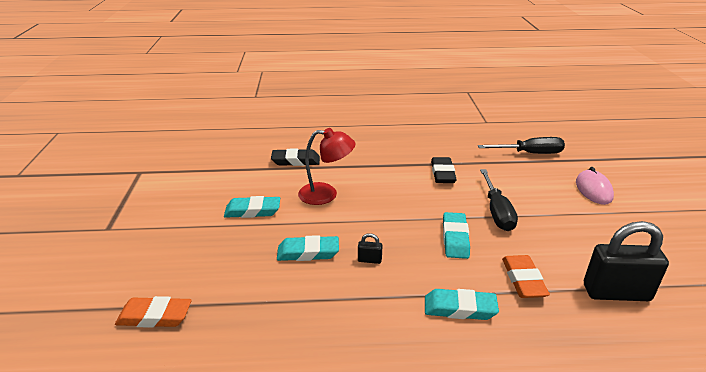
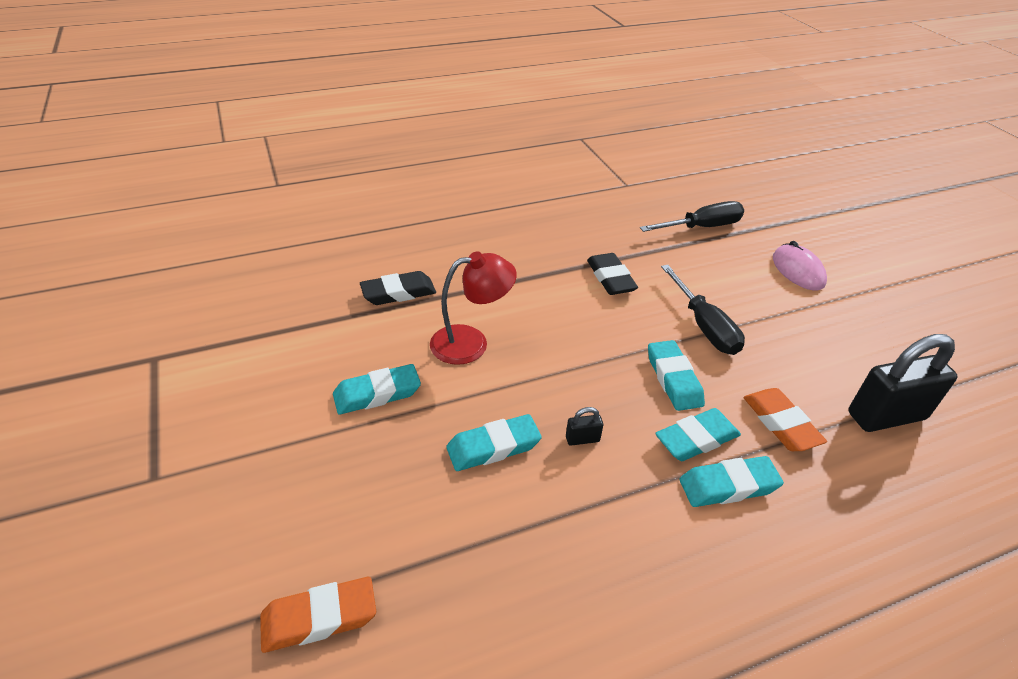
camera: 20 degrees left, 10 degrees up
none -> turquoise eraser [655,408,741,461]

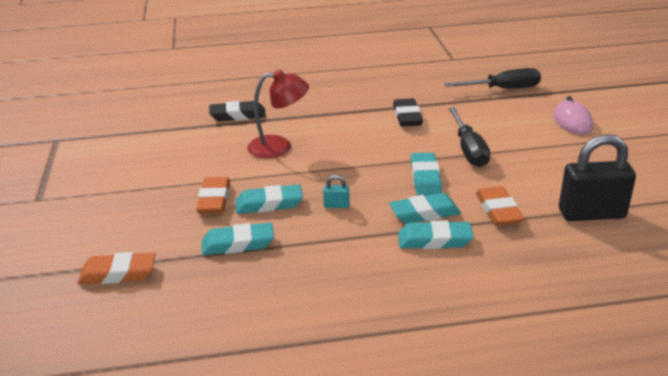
camera: 15 degrees right, 10 degrees down
turquoise eraser [333,364,421,414] -> turquoise eraser moved to [202,223,274,255]
black padlock [566,407,603,446] -> turquoise padlock [323,175,349,208]
none -> orange eraser [196,177,230,213]

